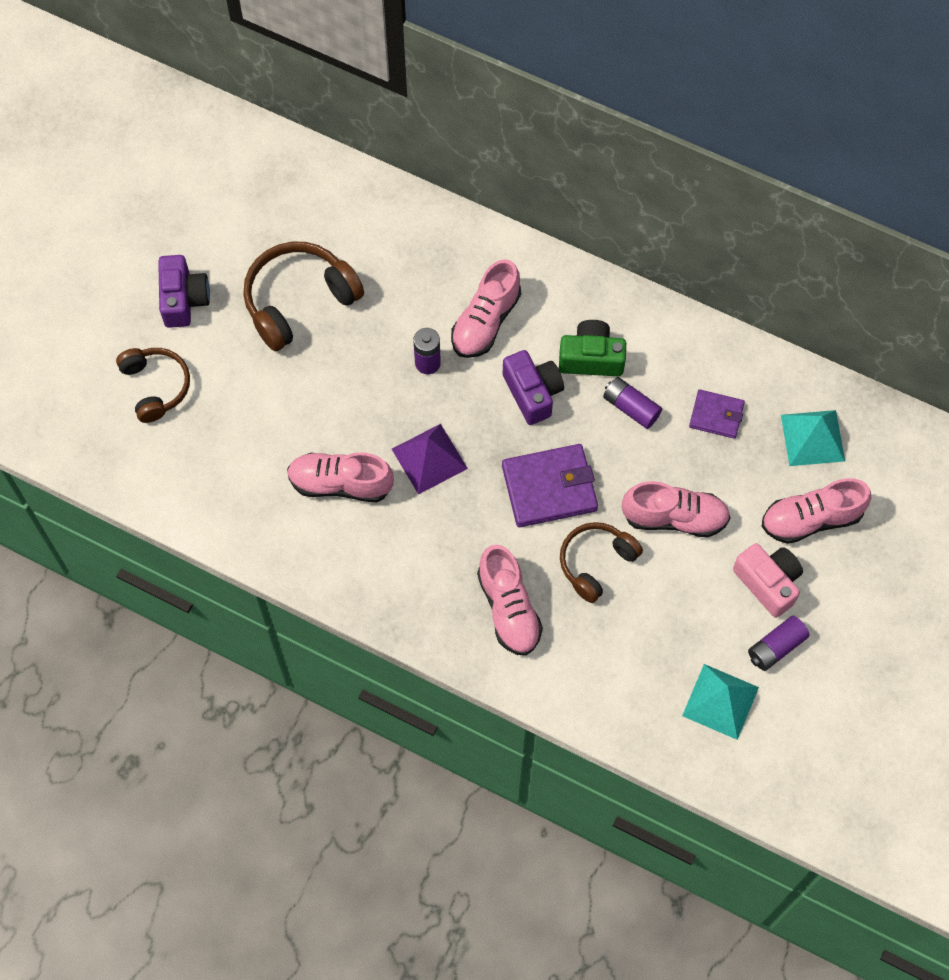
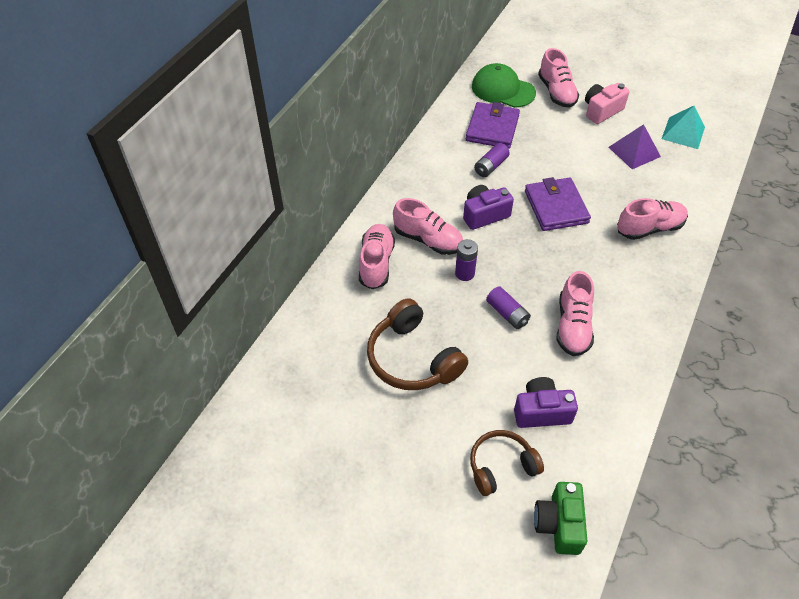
camera: 90 degrees left, 15 degrees down
purple camera [158,255,210,328] -> purple camera moved to [514,377,578,428]
purple pyramid [392,424,468,494] -> purple pyramid moved to [608,124,661,169]
green camera [559,320,626,376] -> green camera moved to [534,482,587,555]
brown headphones [560,522,643,603] -> none
pink shoe [622,481,731,538] -> pink shoe moved to [359,224,395,289]
purple wallet [689,389,745,439] -> purple wallet [466,102,520,149], size x1.71
purple battery [748,616,809,671] -> purple battery moved to [486,286,531,329]
turquoise pyramid [781,410,845,466] -> green cap [472,63,536,108]

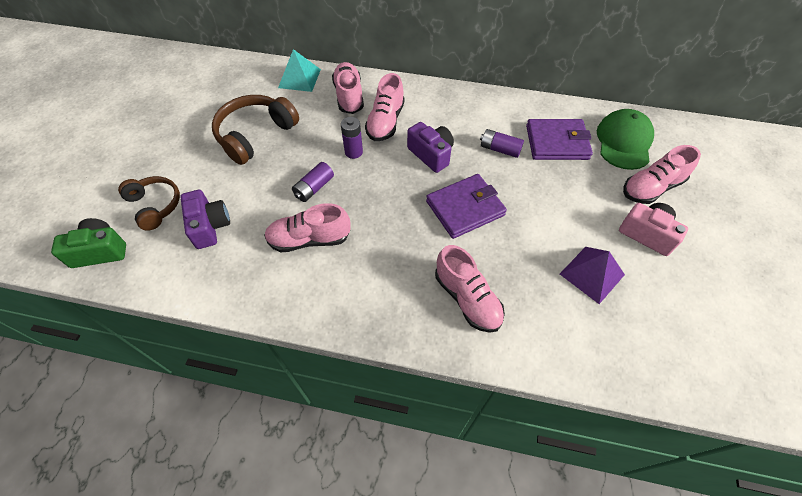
camera: 75 degrees right, 5 degrees up
pink shoe [359,224,395,289] -> pink shoe turned 90 degrees counterclockwise [332,62,364,114]
turquoise pyramid [662,106,705,149] -> turquoise pyramid moved to [278,49,321,92]

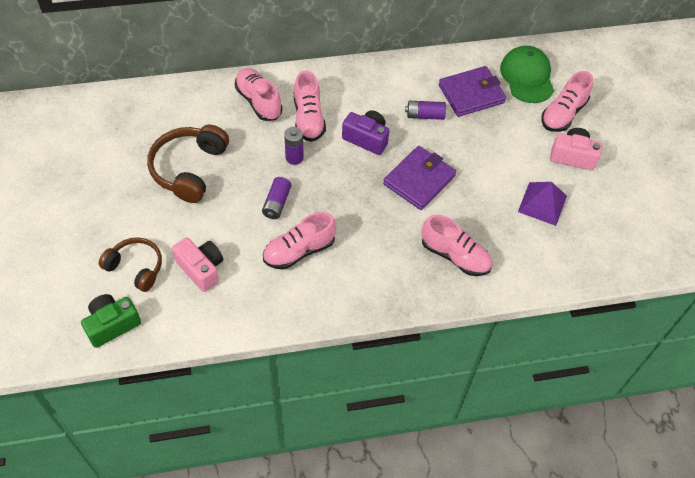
camera: 25 degrees left, 0 degrees up
purple camera [180,190,230,249] -> pink camera [172,237,223,292]
turquoise pyramid [278,49,321,92] -> none

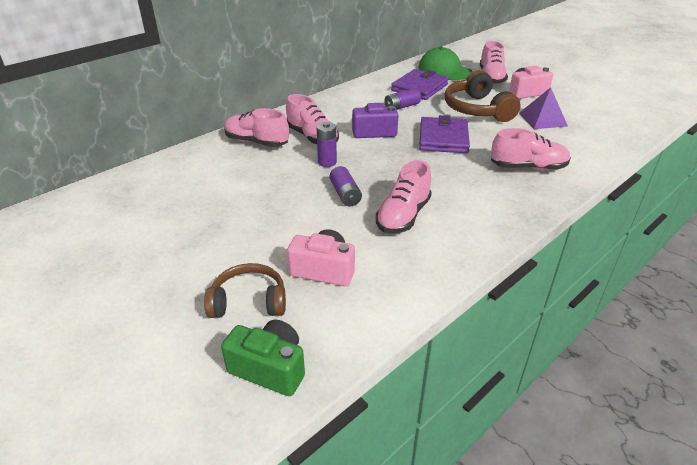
camera: 30 degrees left, 20 degrees down
green camera [81,294,141,348] -> green camera turned 90 degrees clockwise [221,320,305,396]
brown headphones [147,125,229,203] -> brown headphones moved to [445,70,521,122]

